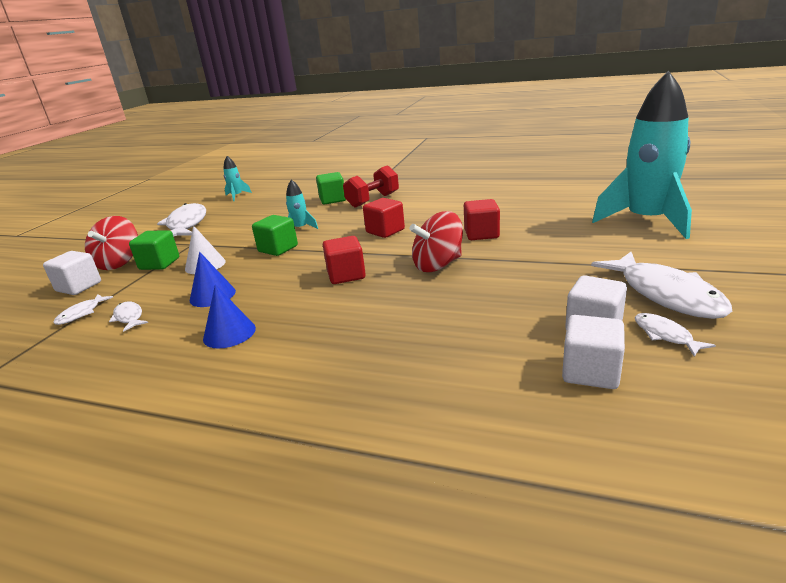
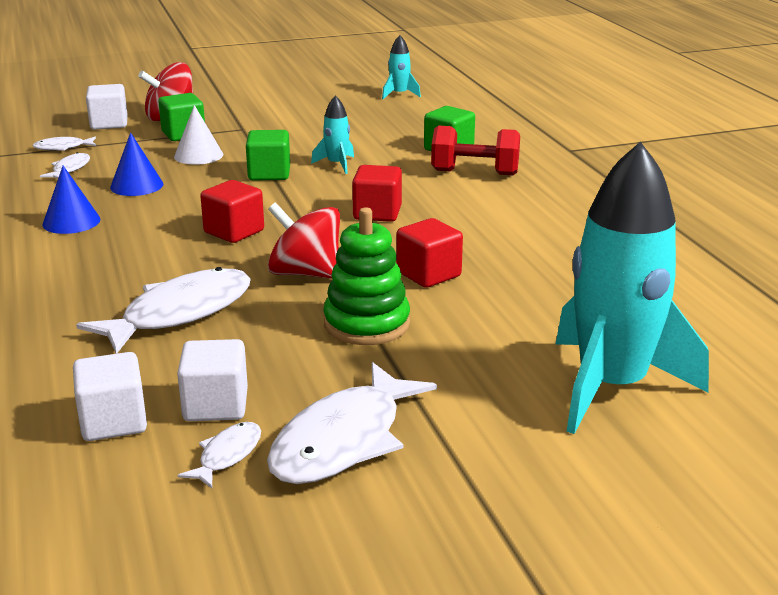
camera: 50 degrees right, 0 degrees up
white fish [157,203,206,237] -> white fish moved to [76,267,251,354]
none -> green stacking toy [323,208,410,345]

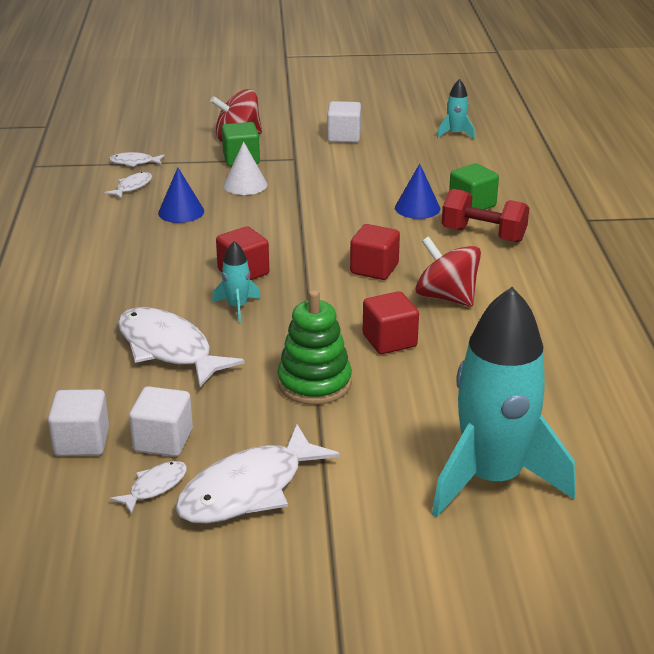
camera: 15 degrees right, 5 degrees up
blue cone [42,166,100,234] -> blue cone moved to [395,164,440,219]
white fish [76,267,251,354] -> white fish turned 105 degrees counterclockwise [118,307,245,387]
white cube [86,84,128,130] -> white cube moved to [327,101,361,143]
green cube [246,130,290,181] -> none
red spinning top [268,202,340,279] -> red spinning top moved to [415,236,481,307]
turquoise rocket [311,95,354,174] -> turquoise rocket moved to [212,241,261,322]

